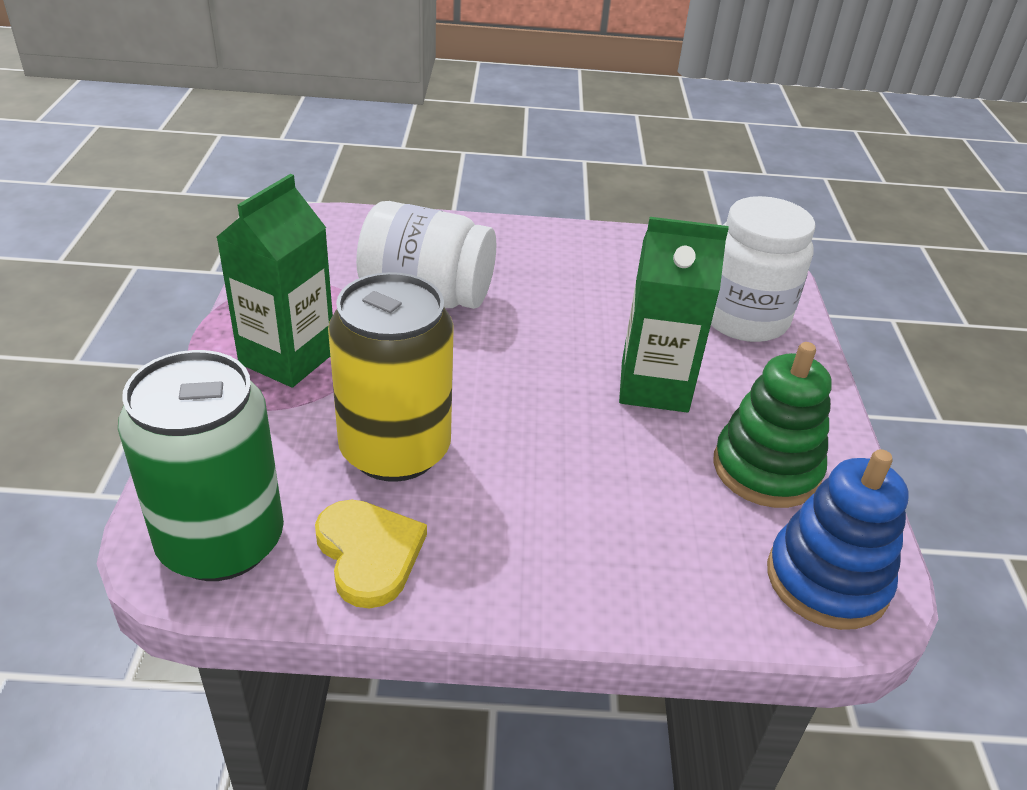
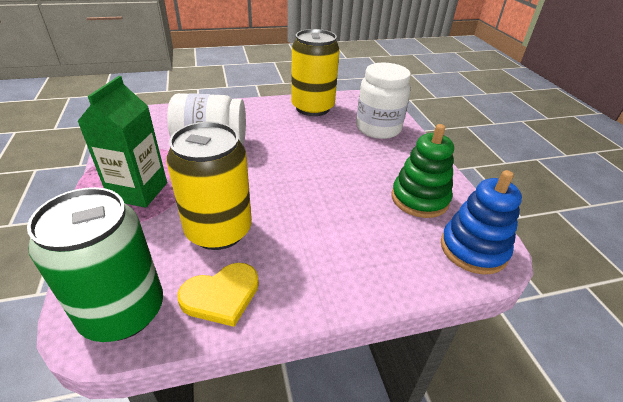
camera: 15 degrees left, 0 degrees up
yellow heart [315,499,427,608] -> yellow heart turned 105 degrees clockwise [177,263,259,327]
green carton [619,217,729,412] -> none
none -> yellow can [291,29,340,116]

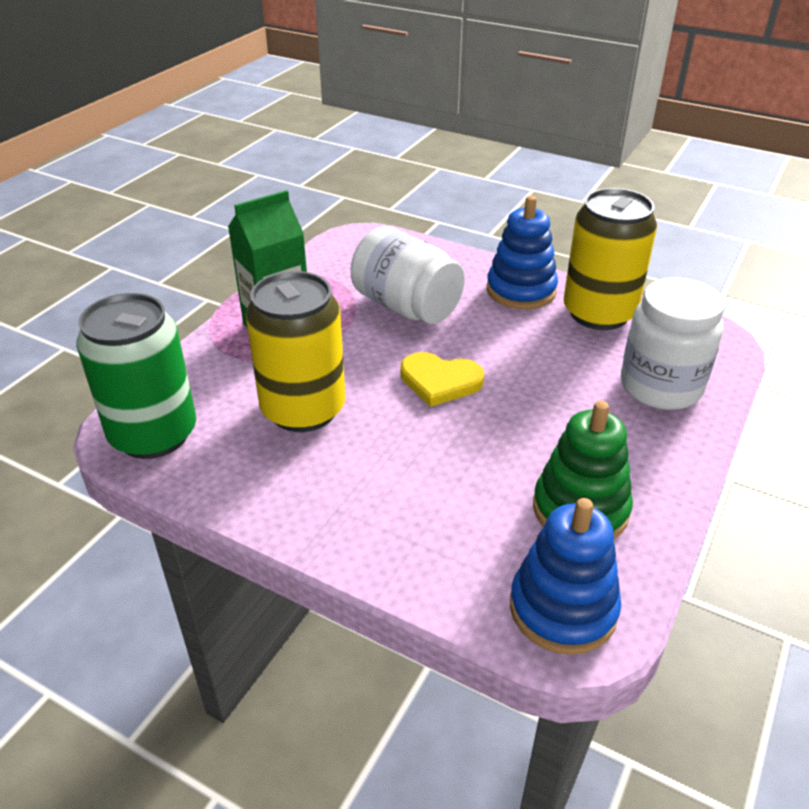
camera: 45 degrees right, 0 degrees up
yellow heart [177,263,259,327] -> yellow heart moved to [401,352,484,407]
none -> blue stacking toy [487,196,558,309]

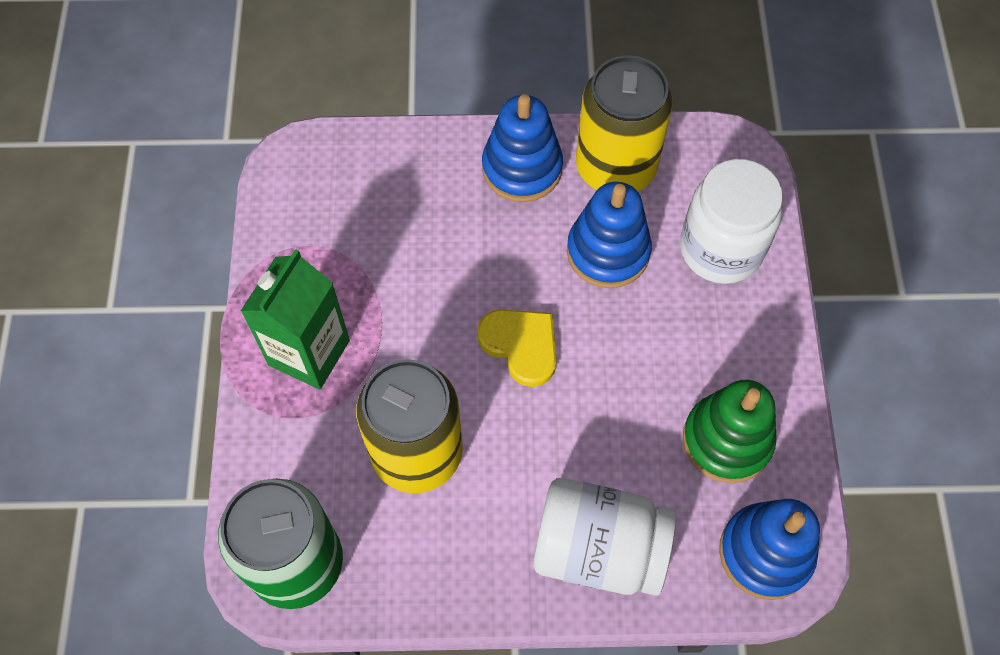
camera: 30 degrees left, 25 degrees up
white jar [351,226,465,324] -> white jar moved to [533,478,676,596]
yellow heart [401,352,484,407] -> yellow heart turned 120 degrees counterclockwise [477,309,557,387]
none -> blue stacking toy [567,182,652,288]

